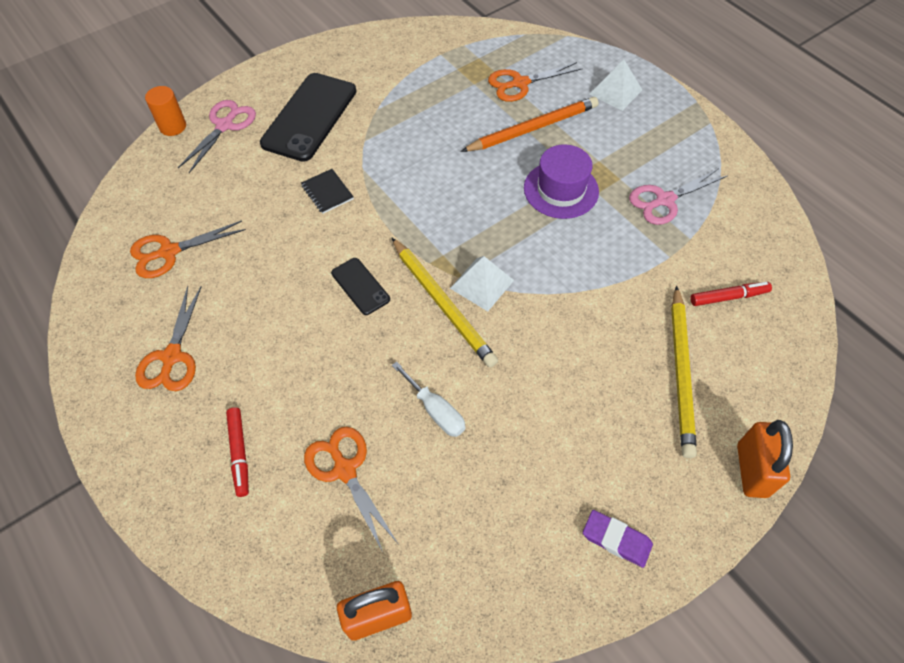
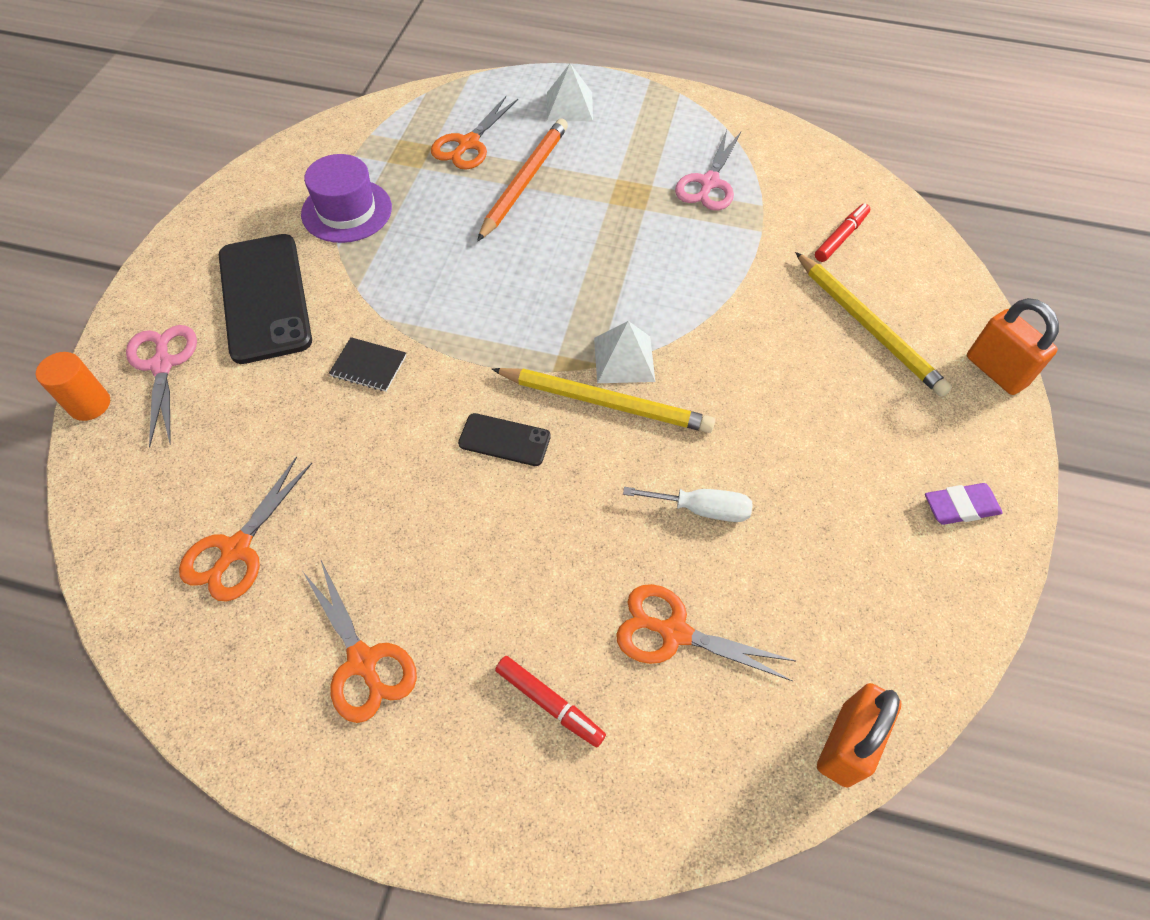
camera: 40 degrees left, 0 degrees up
purple hat [524,144,599,219] -> purple hat moved to [301,154,392,243]

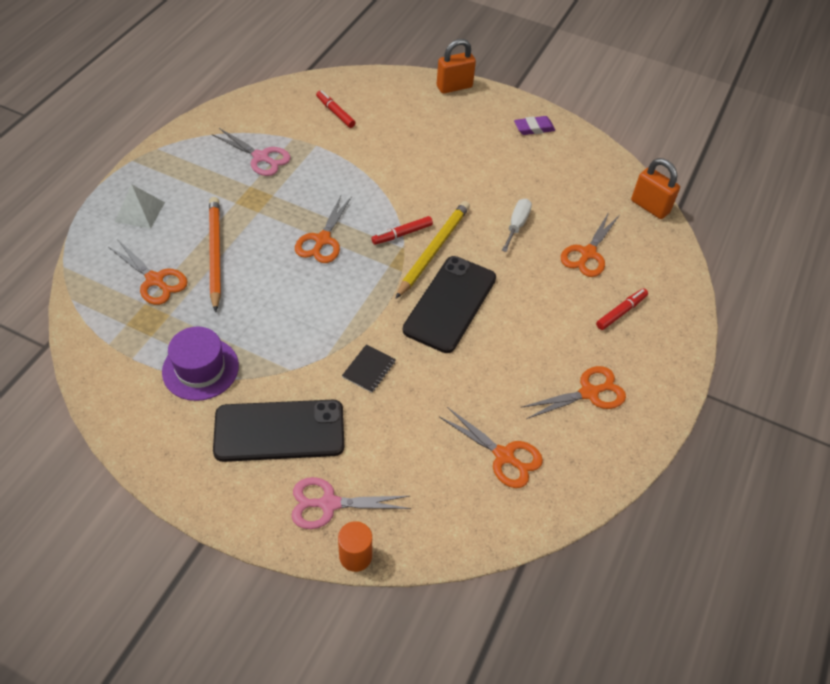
camera: 80 degrees left, 5 degrees down
black phone [458,413,551,466] -> black phone [403,256,496,353], size x2.02
orange pencil [477,118,568,242] -> orange pencil turned 45 degrees clockwise [209,197,221,312]
white pyramid [594,321,655,383] -> red marker [371,216,433,245]
yellow pencil [795,252,952,397] -> none
purple eraser [925,483,1003,525] -> purple eraser turned 75 degrees clockwise [514,116,555,135]
none -> orange scissors [295,196,352,263]

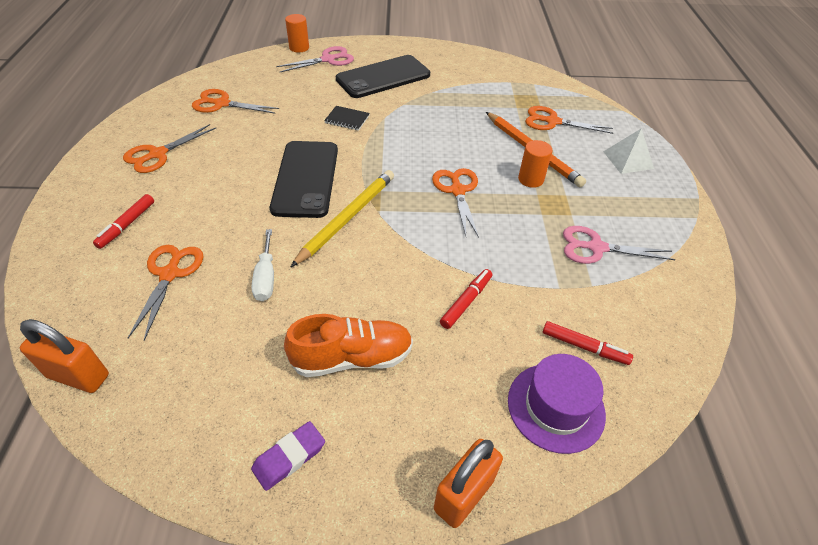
camera: 155 degrees right, 5 degrees down
purple hat [162,327,239,401] -> purple hat moved to [508,354,606,454]
black notebook [342,344,396,393] -> black notebook turned 75 degrees counterclockwise [324,106,370,131]
red marker [371,216,433,245] -> red marker moved to [440,269,492,329]
yellow pencil [395,201,470,299] -> yellow pencil turned 150 degrees counterclockwise [291,170,394,267]
none -> orange shoe [284,314,413,377]
none -> orange cylinder [518,140,553,188]

